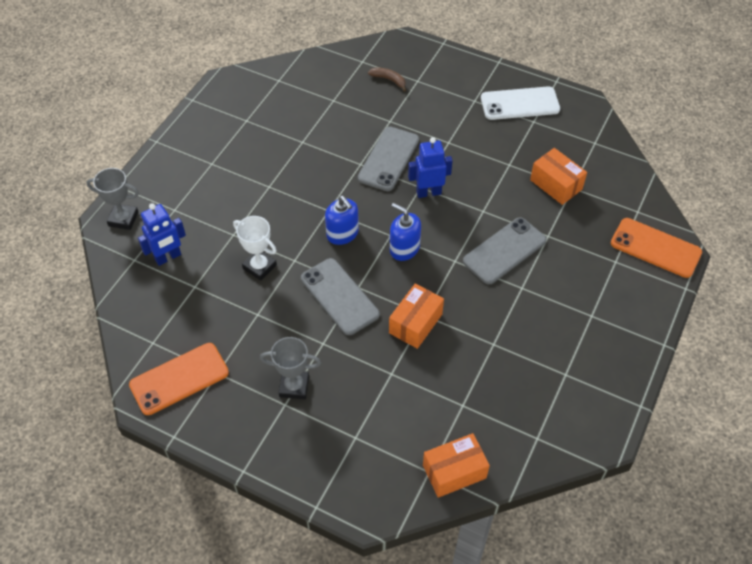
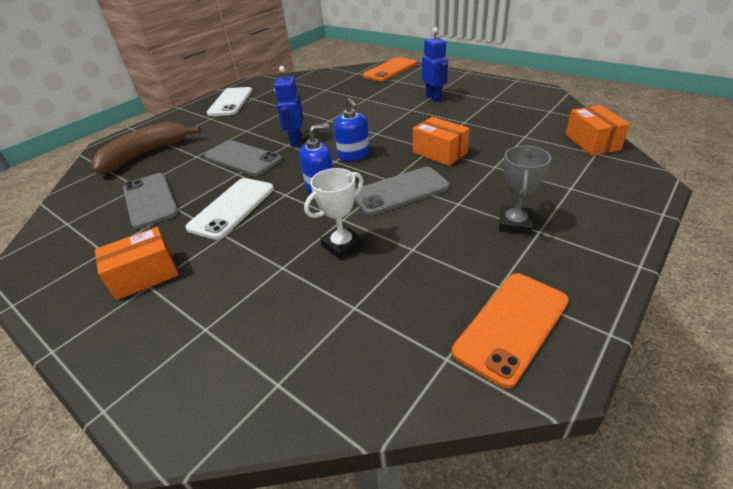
camera: 75 degrees left, 15 degrees down
grey trophy [86,168,139,230] -> none
orange phone [129,343,229,415] -> orange phone turned 60 degrees clockwise [452,273,569,388]
blue robot [138,203,186,266] -> blue robot moved to [422,27,448,102]
brown banana [368,67,406,92] -> brown banana [91,122,201,174], size x2.31
blue soap dispenser [390,203,421,261] -> blue soap dispenser turned 75 degrees counterclockwise [334,98,370,161]
grey phone [463,217,546,284] -> grey phone moved to [123,173,179,229]
orange box [530,148,587,205] -> orange box moved to [95,227,179,300]
none -> white phone [186,178,274,240]

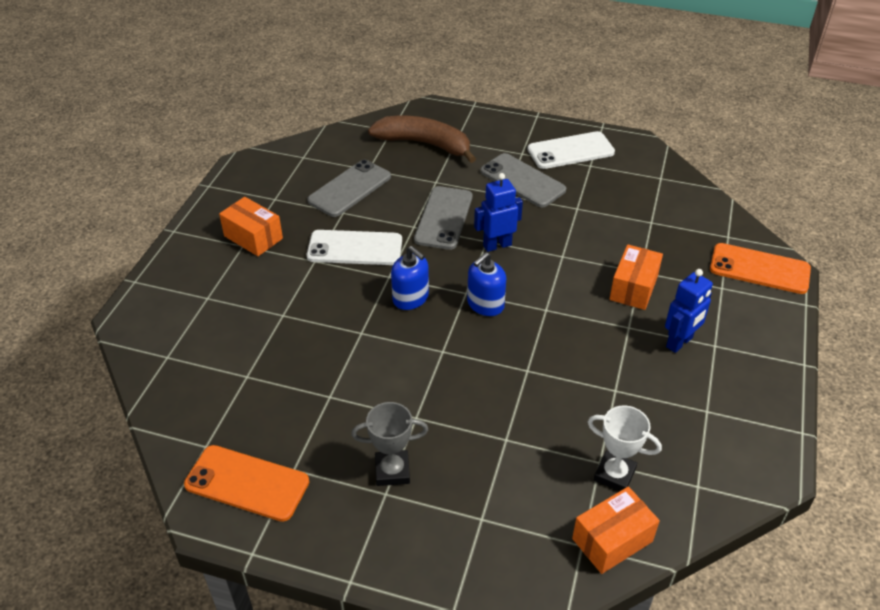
camera: 65 degrees right, 5 degrees up
white trophy [304,168,364,260] -> white trophy moved to [588,405,662,491]
grey phone [354,167,450,216] -> grey phone moved to [480,153,566,207]
orange box [413,117,470,166] -> orange box moved to [609,244,663,310]

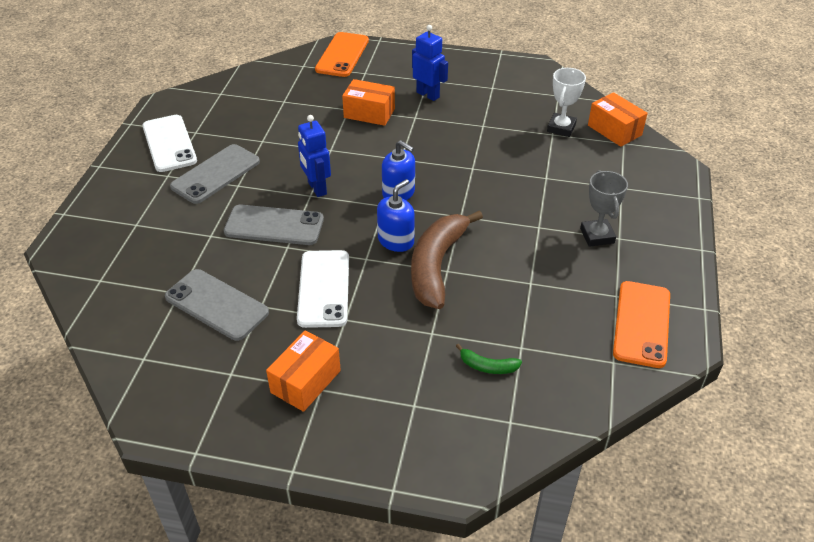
camera: 95 degrees left, 0 degrees up
brown banana [368,116,476,163] -> brown banana moved to [411,211,483,309]
none -> green banana [456,344,522,374]

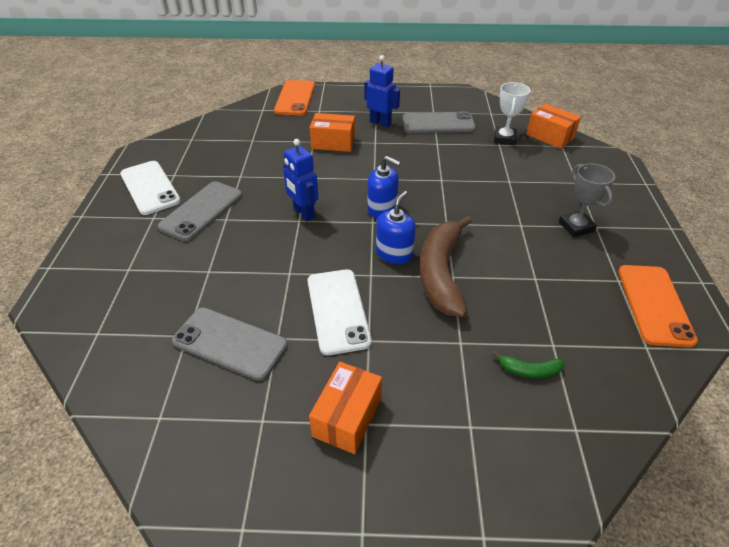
camera: 10 degrees left, 0 degrees up
grey phone [224,205,324,245] -> grey phone moved to [403,111,476,133]

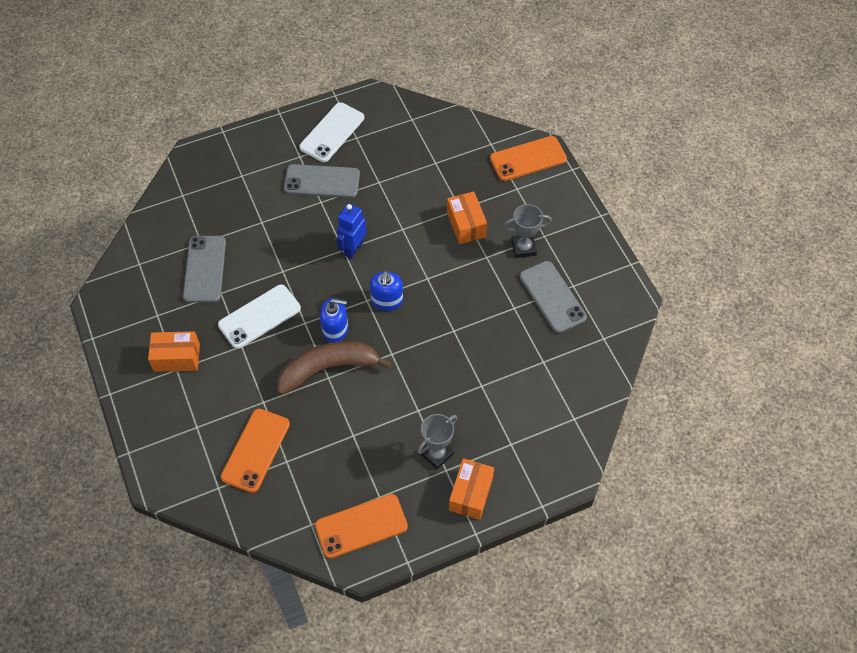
camera: 65 degrees right, 15 degrees up
blue robot [364,55,400,128] -> grey trophy [503,204,552,258]
green banana [492,351,564,378] -> orange phone [221,409,290,493]
white trophy [494,82,531,145] -> none
orange box [526,103,581,149] -> orange box moved to [449,458,494,520]

